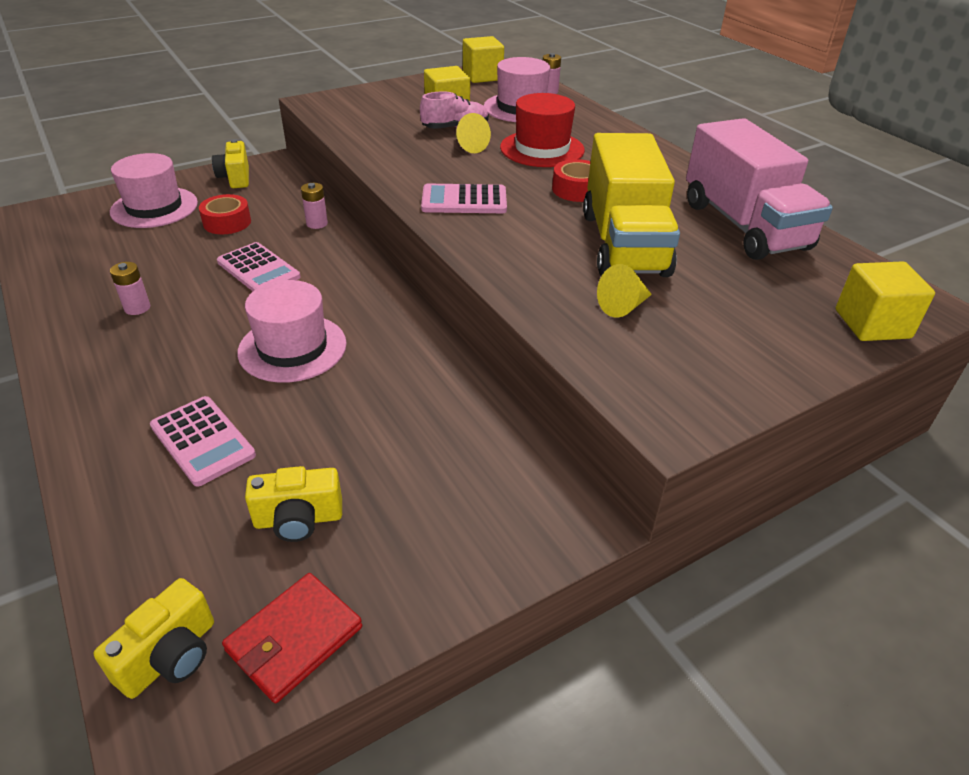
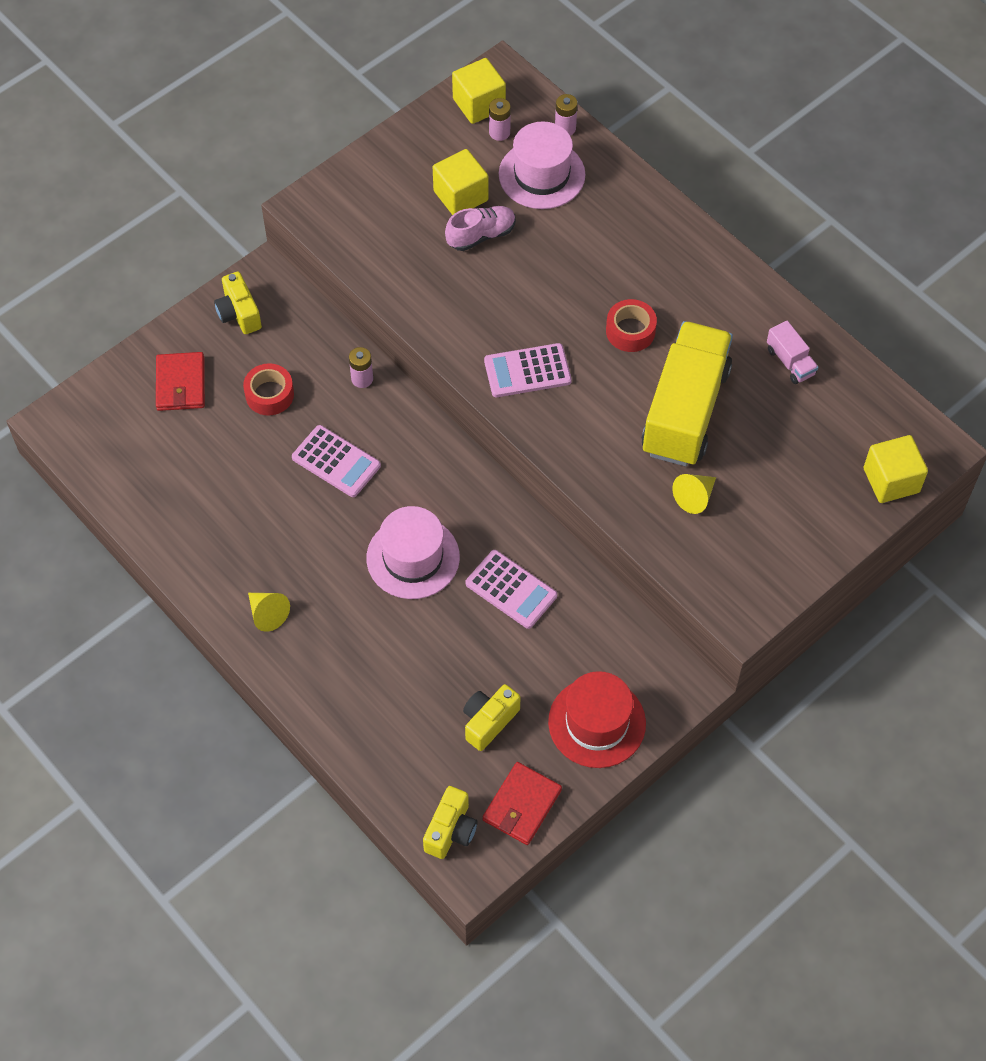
camera: 10 degrees left, 20 degrees up
pink hat [110,153,198,228] -> red wallet [156,352,205,411]
pink battery [110,262,150,315] -> pink battery moved to [489,98,511,141]
pink calculator [150,396,256,486] -> pink calculator moved to [465,550,557,629]
yellow camera [245,466,342,542] -> yellow camera turned 150 degrees clockwise [463,684,520,751]
yellow cone [456,113,491,153] -> yellow cone moved to [248,593,290,632]
red hat [500,93,585,167] -> red hat moved to [548,671,646,768]
yellow truck [583,133,680,277] -> yellow truck turned 150 degrees counterclockwise [642,321,733,466]
pink truck [686,118,833,260] -> pink truck [767,320,818,384], size x0.42

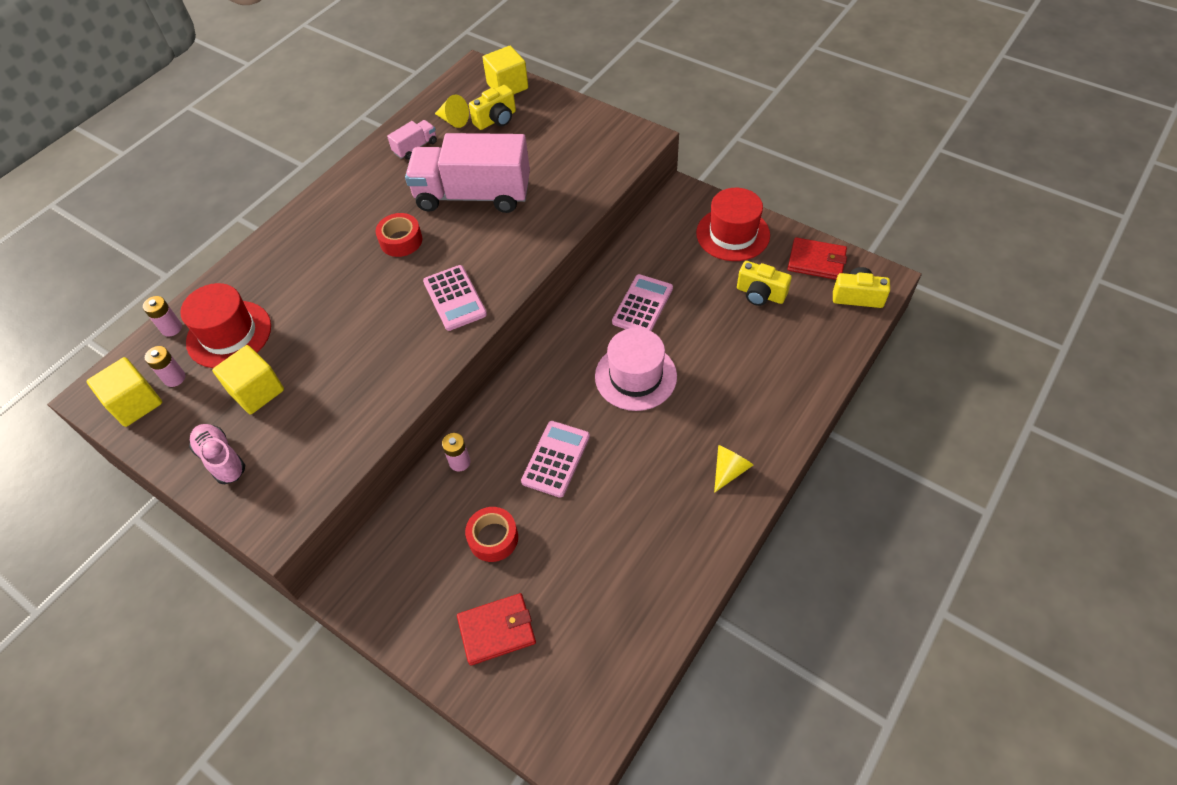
camera: 100 degrees left, 5 degrees down
yellow camera [214,272,262,334] -> yellow camera moved to [469,85,516,130]
pink shoe [445,206,516,251] -> pink shoe moved to [189,424,245,484]
pink hat [499,121,586,209] -> red hat [180,283,271,368]
yellow truck [642,321,733,466] -> pink truck [405,133,530,213]
yellow cone [672,474,716,514] -> yellow cone moved to [435,94,469,128]

